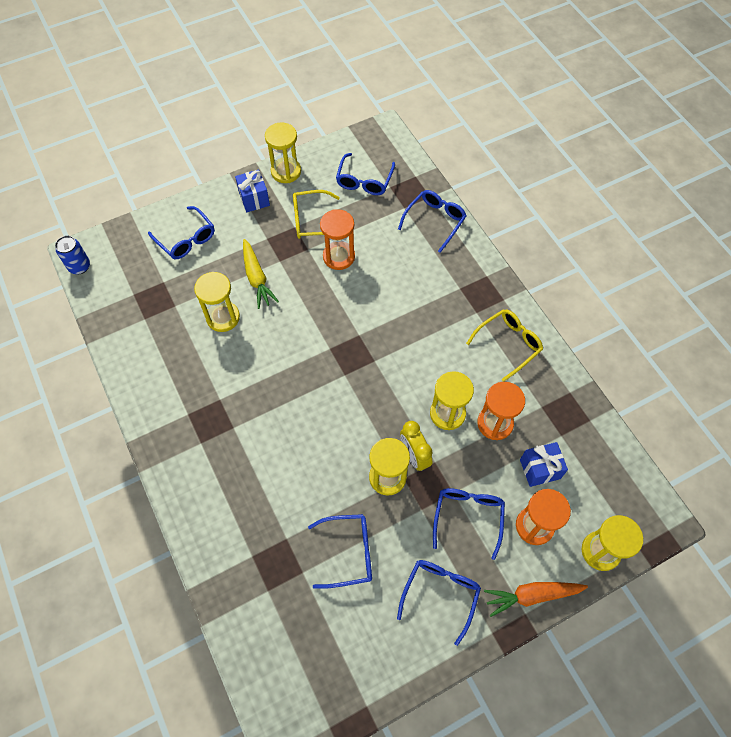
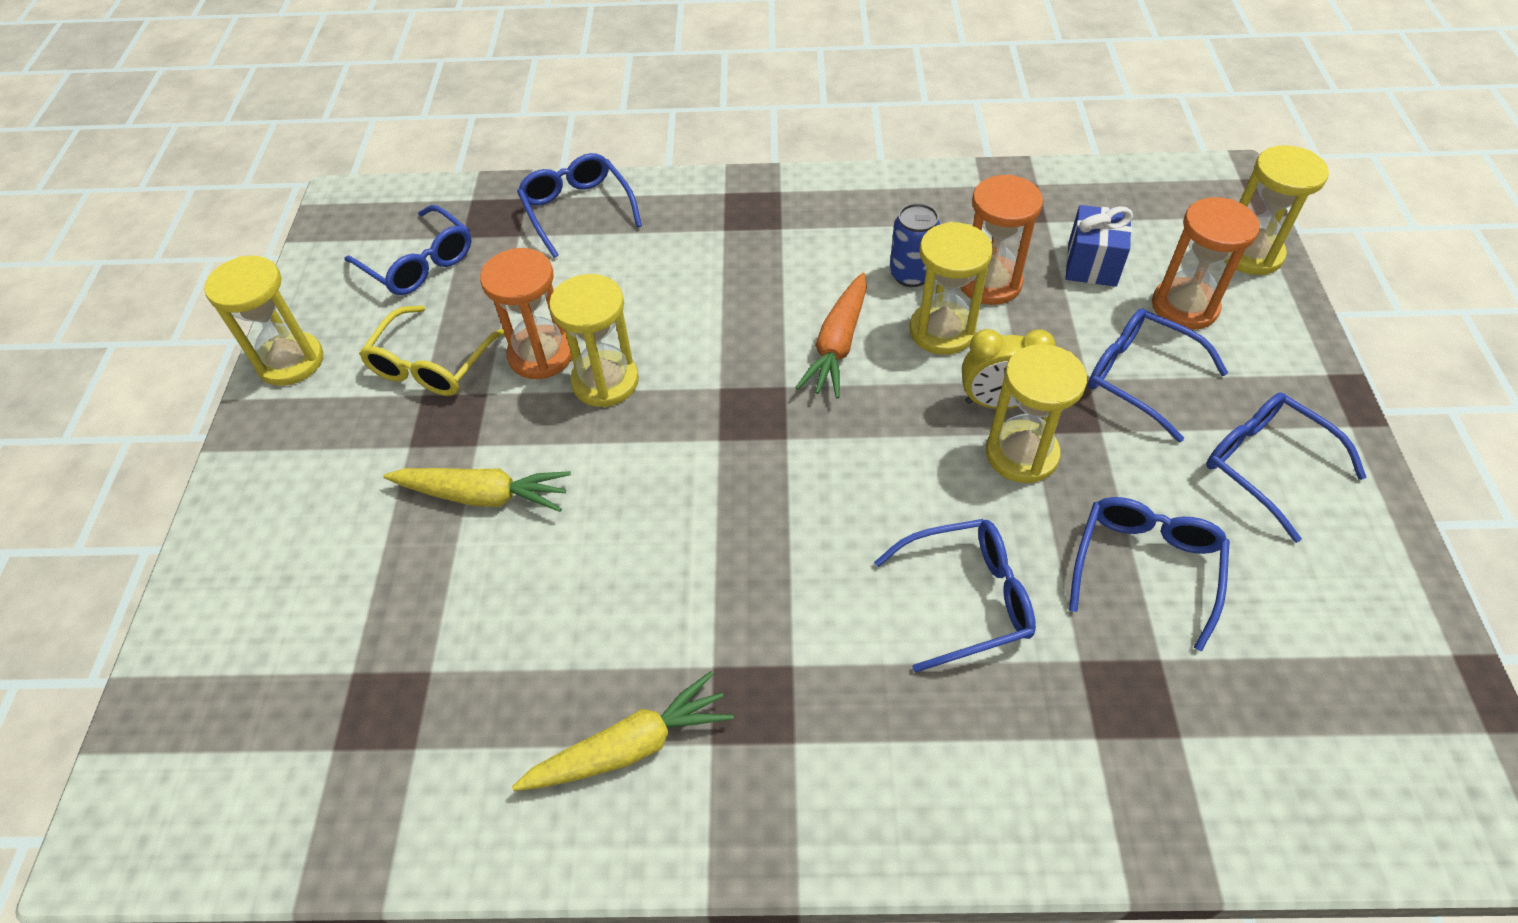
camera: 60 degrees left, 10 degrees down
blue can [55,236,90,274] -> blue can moved to [890,203,940,287]
blue glasses [148,206,215,259] -> blue glasses moved to [874,519,1036,673]
yellow hourglass [194,272,240,332] -> yellow hourglass moved to [549,274,639,407]
blue gift [235,170,270,212] -> none
yellow glasses [466,309,543,382] -> none
orange carrot [484,582,588,617] -> orange carrot moved to [795,273,867,398]
none -> yellow carrot [512,671,734,791]

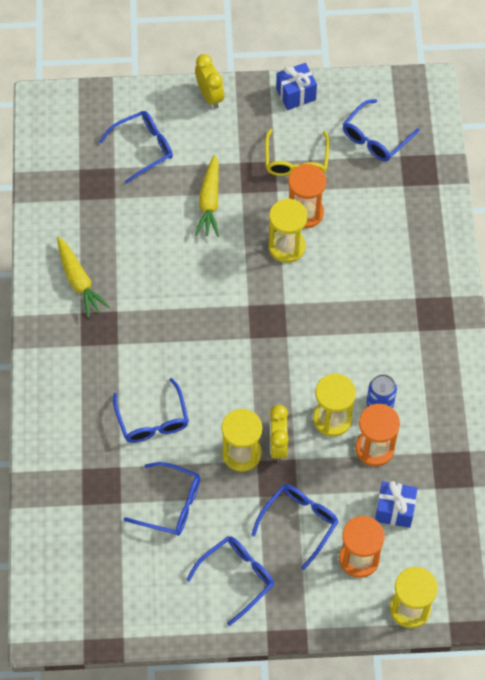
camera: 85 degrees right, 10 degrees up
yellow hourglass [204,256,323,386] -> blue gift [276,63,317,110]
yellow glasses [359,305,505,396] -> yellow glasses turned 105 degrees counterclockwise [265,129,330,176]
blue glasses [517,153,642,258] -> blue glasses moved to [99,111,173,184]
orange carrot [795,273,867,398] -> none
none -> yellow clock [195,54,224,108]

